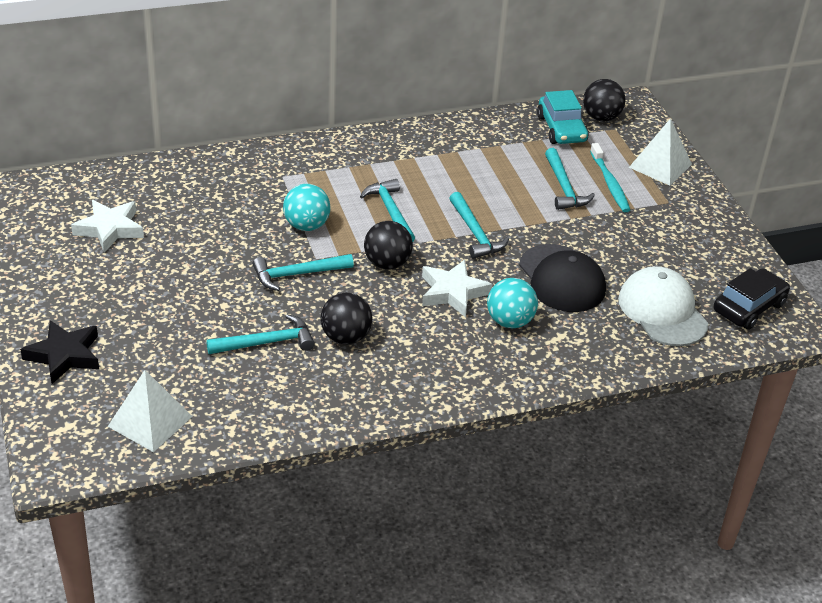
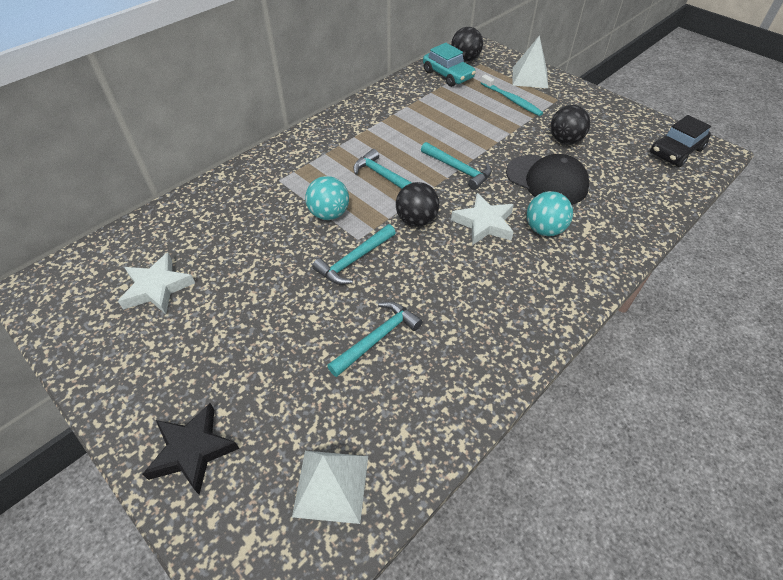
camera: 25 degrees left, 10 degrees up
black ball [320,293,372,344] -> black ball moved to [551,105,590,144]
turquoise hammer [545,148,595,210] -> none
white cap [618,266,709,346] -> none
black car [714,268,790,330] -> black car turned 150 degrees counterclockwise [650,115,711,167]

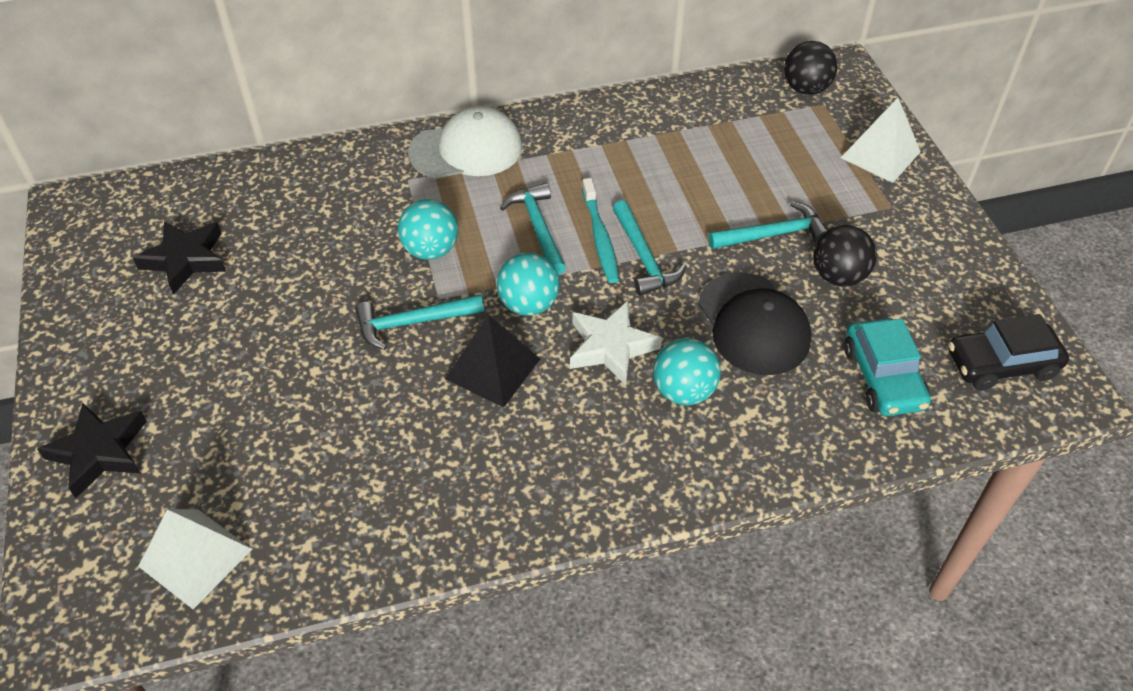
camera: 30 degrees right, 0 degrees up
white star [118,252,195,314] -> black star [133,221,226,295]
turquoise hammer [327,301,423,377] -> turquoise hammer moved to [708,201,828,249]
black ball [396,182,440,227] -> turquoise ball [497,253,559,316]
turquoise car [423,43,476,87] -> turquoise car moved to [844,318,931,416]
turquoise toothbrush [481,74,543,116] -> turquoise toothbrush moved to [582,178,619,283]
none -> white cap [408,106,522,179]
none -> black pyramid [445,314,540,408]

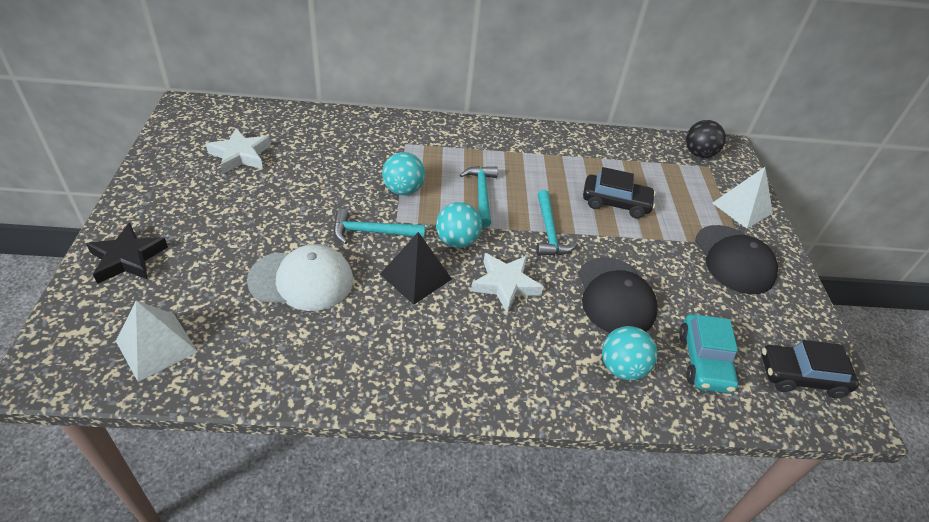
camera: 10 degrees right, 5 degrees down
black star [133,221,226,295] -> white star [206,128,271,174]
white cap [408,106,522,179] -> white cap moved to [247,244,353,311]
turquoise toothbrush [582,178,619,283] -> none
turquoise ball [653,338,721,405] -> turquoise ball moved to [602,326,657,380]
turquoise hammer [708,201,828,249] -> none
black ball [813,225,877,286] -> none
none -> black car [583,167,656,219]
none -> black cap [695,225,778,294]

